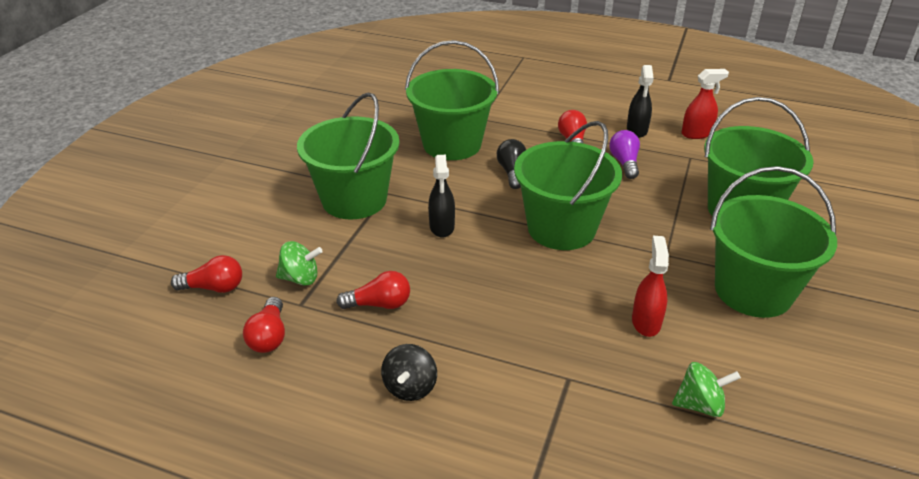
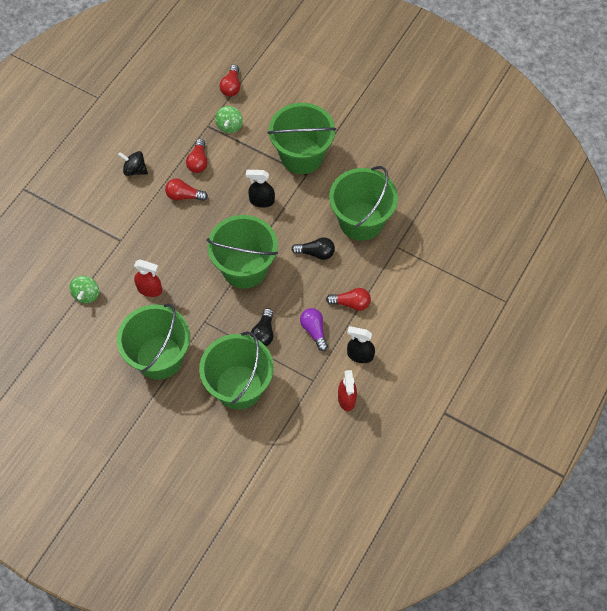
camera: 100 degrees right, 25 degrees up
red light bulb [243,297,285,353] -> red light bulb moved to [165,179,208,201]
purple light bulb [609,130,640,179] -> purple light bulb turned 120 degrees counterclockwise [300,308,328,351]
none -> black light bulb [250,308,274,346]

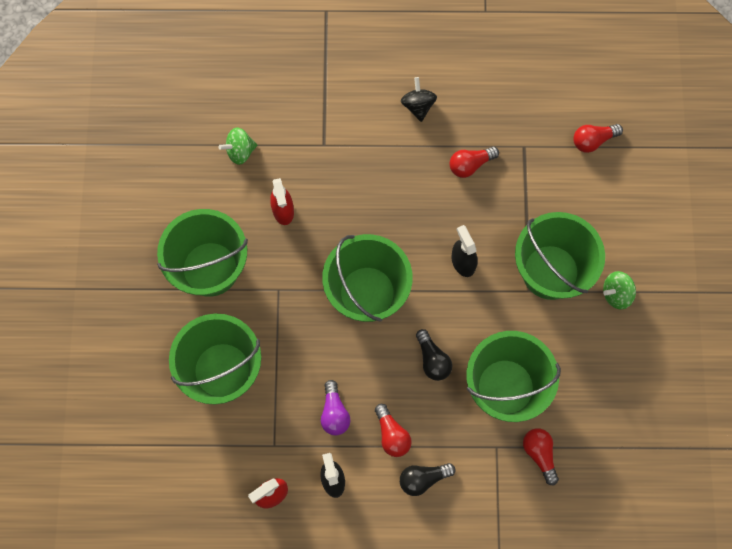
camera: 60 degrees right, 10 degrees up
red light bulb [165,179,208,201] -> red light bulb moved to [523,428,559,485]
green spinning top [215,106,243,133] -> green spinning top moved to [603,271,636,309]
black light bulb [250,308,274,346] -> black light bulb moved to [400,463,455,496]
purple light bulb [300,308,328,351] -> purple light bulb turned 135 degrees clockwise [321,380,350,435]

